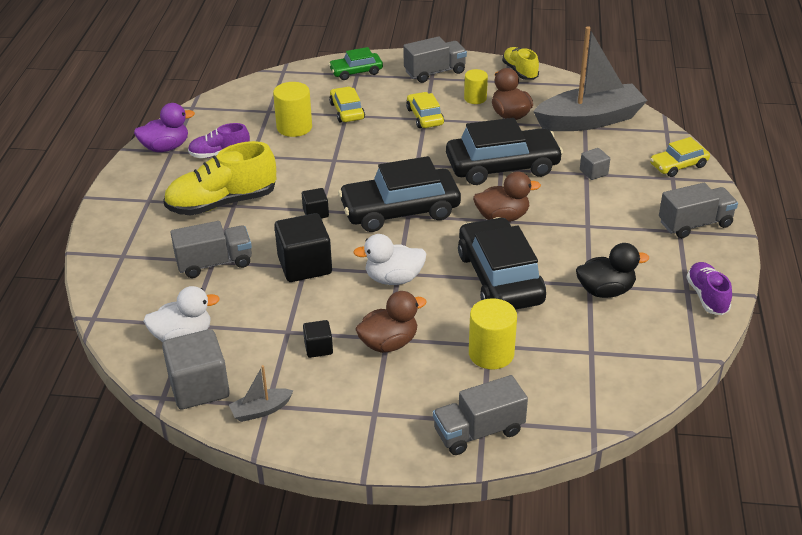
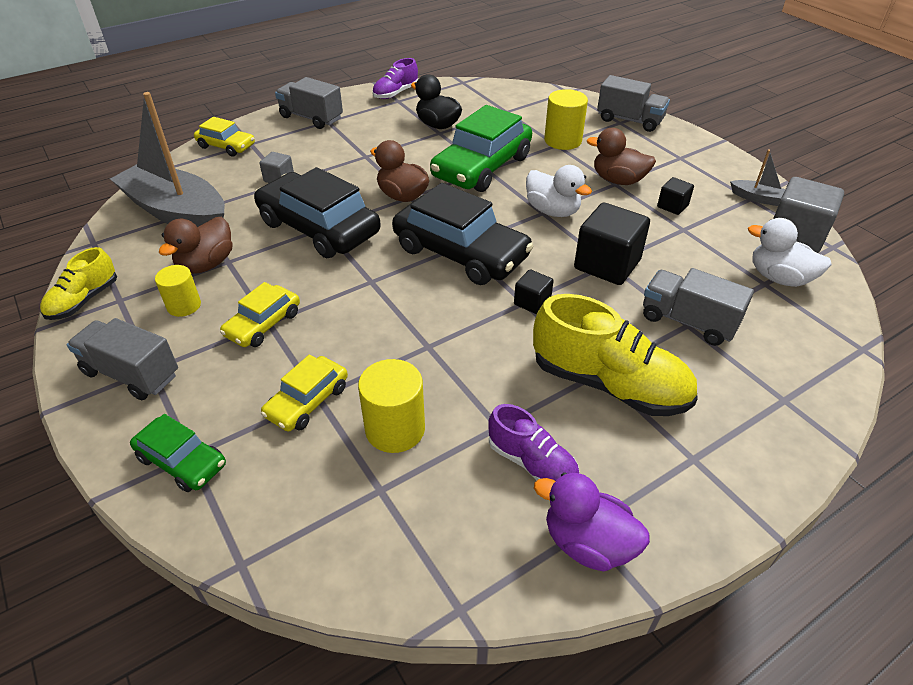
camera: 130 degrees left, 5 degrees up
black car [458,217,546,310] -> green car [430,105,532,192]

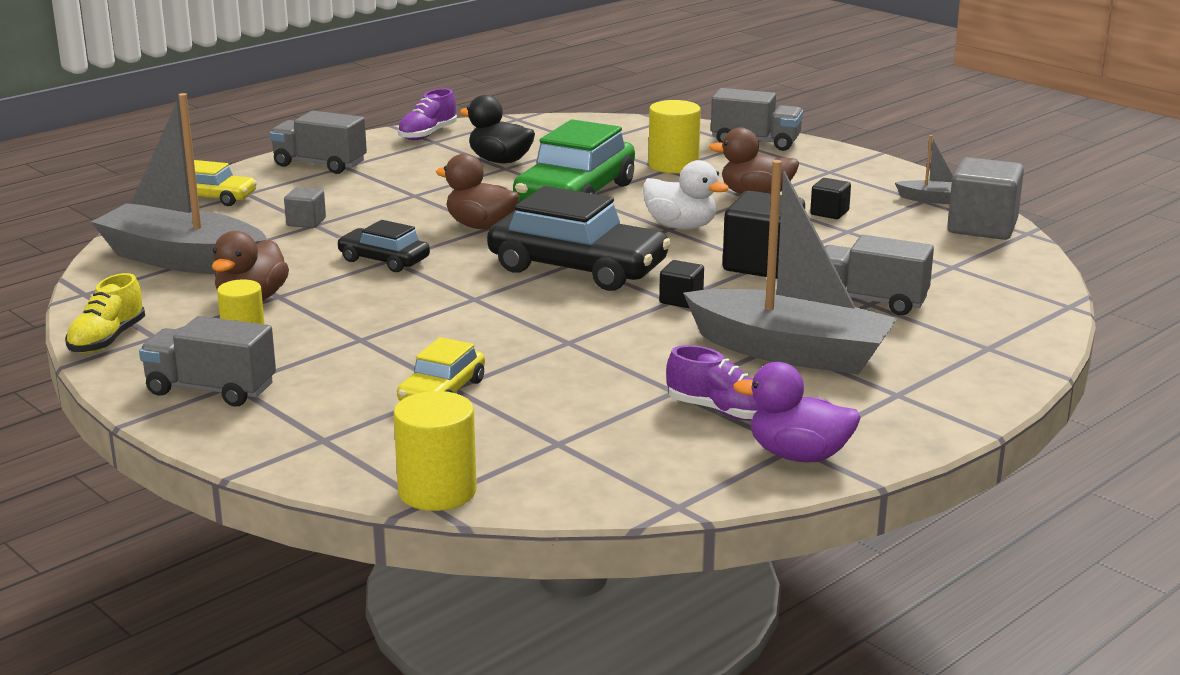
camera: 10 degrees left, 20 degrees down
green car [130,414,226,492] -> none
yellow car [220,282,300,347] -> none
black car [254,167,381,258] -> black car [337,220,430,272], size x0.53
yellow cylinder [358,359,425,453] -> yellow cylinder moved to [393,391,477,511]
yellow shoe [533,294,698,416] -> grey boat [683,160,898,374]
white duck [748,218,832,287] -> none

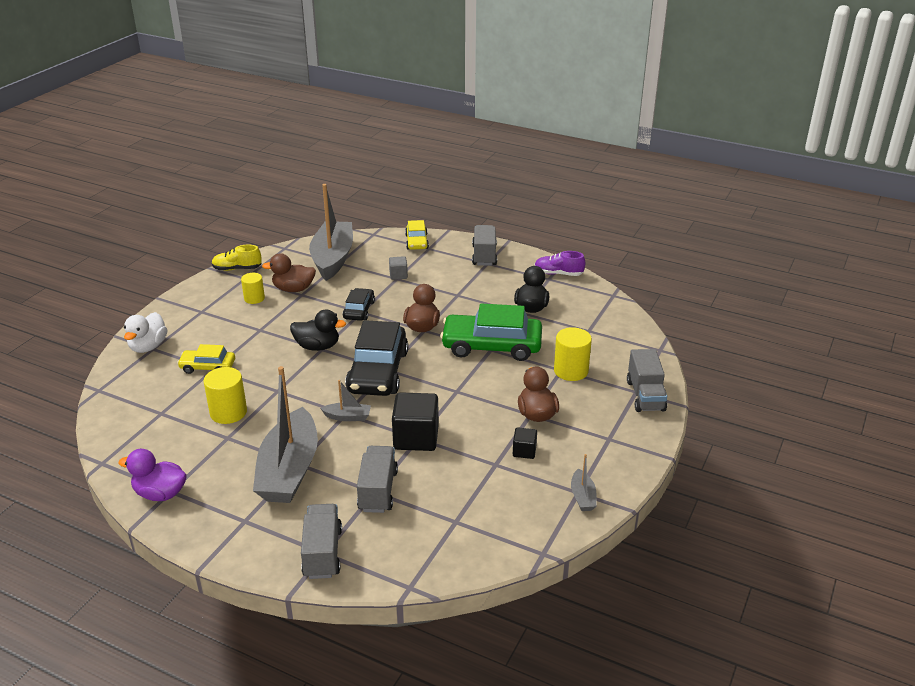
camera: 70 degrees right, 10 degrees up
grey truck [139,316,276,407] -> grey truck moved to [301,504,342,579]
yellow cylinder [393,391,477,511] -> yellow cylinder moved to [203,367,247,424]
white duck [642,160,729,229] -> white duck moved to [124,312,167,353]
black cube [659,260,704,308] -> grey boat [320,380,371,421]
purple shoe [666,345,761,421] -> none
purple duck [733,362,861,462] -> purple duck turned 75 degrees counterclockwise [118,449,187,501]
grey cube [947,157,1024,240] -> none
none -> black duck [290,309,346,351]

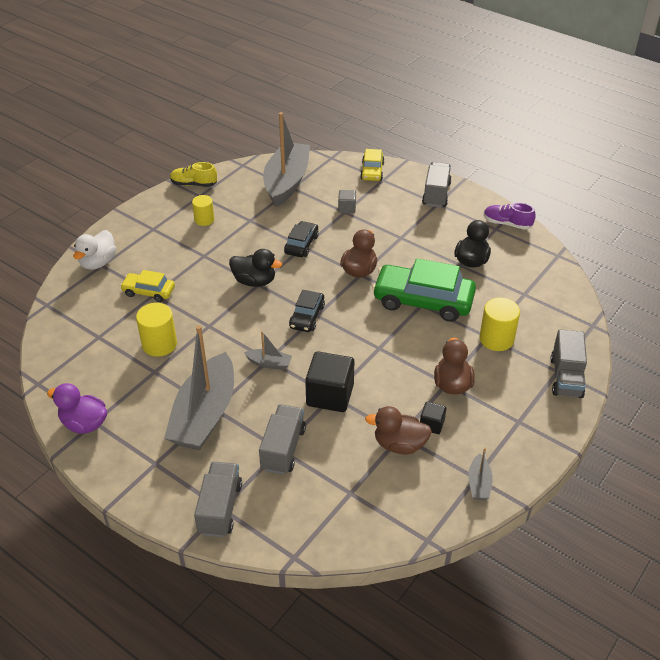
camera: 10 degrees right, 10 degrees up
brown duck [262,253,316,292] -> brown duck moved to [365,406,432,455]
black car [345,320,408,396] -> black car [289,290,325,332], size x0.53

